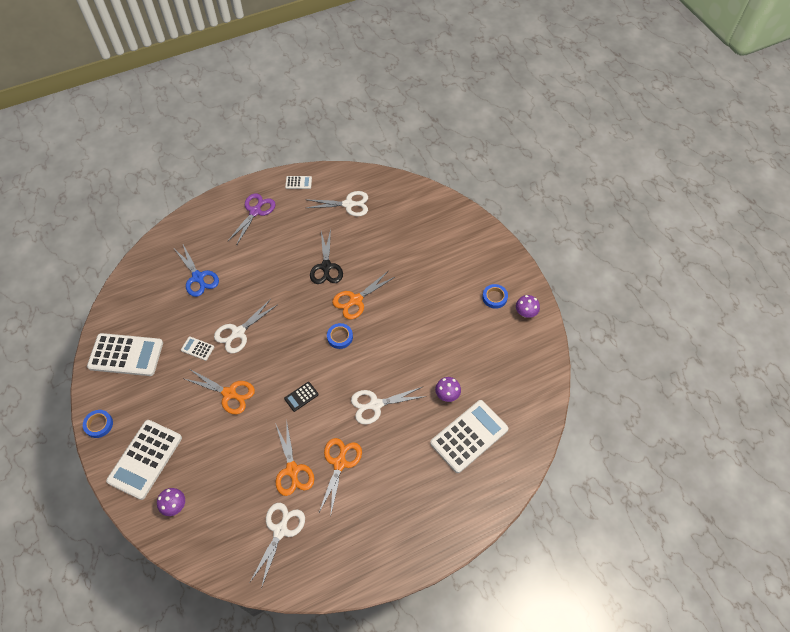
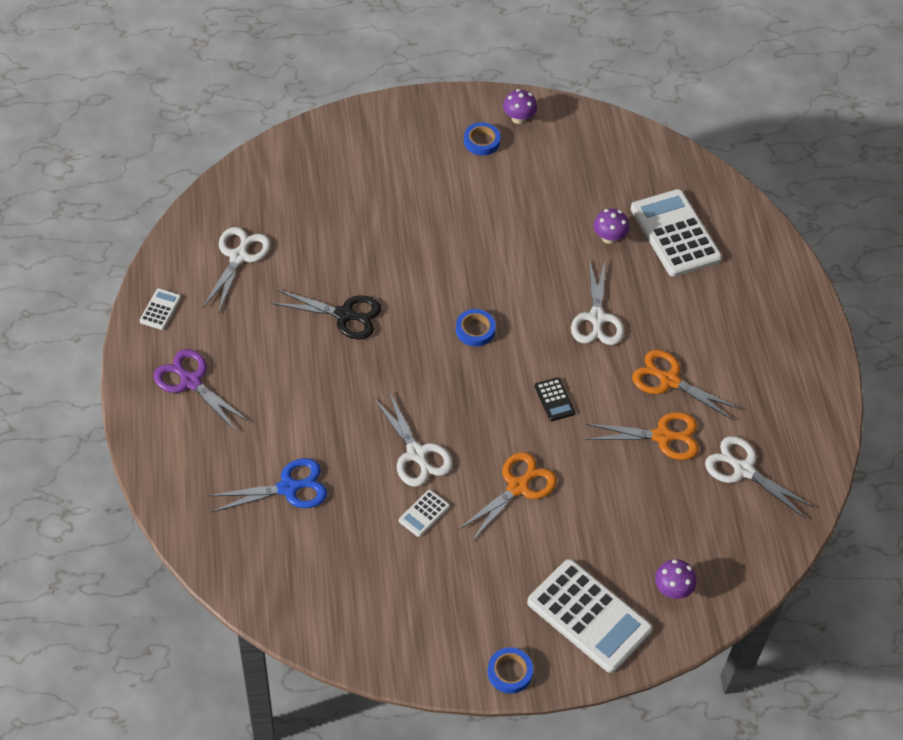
camera: 75 degrees left, 5 degrees down
white calculator [87,333,163,376] -> none
orange scissors [332,271,395,320] -> none

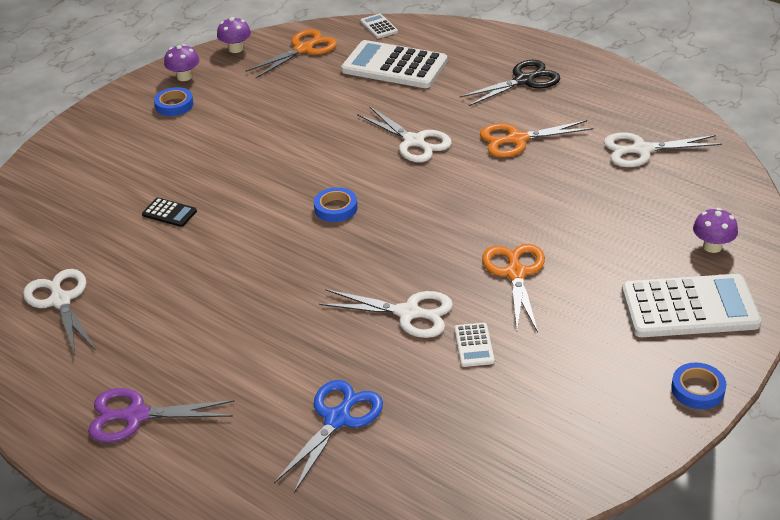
camera: 40 degrees left, 15 degrees down
white calculator [139,288,181,330] -> white calculator moved to [360,14,398,39]
black scissors [271,289,381,339] -> black scissors moved to [460,60,561,106]
black calculator [535,377,575,421] -> black calculator moved to [142,198,197,227]
orange scissors [586,412,699,460] -> orange scissors moved to [246,29,337,78]
purple mushroom [594,209,629,244] -> purple mushroom moved to [217,17,251,53]

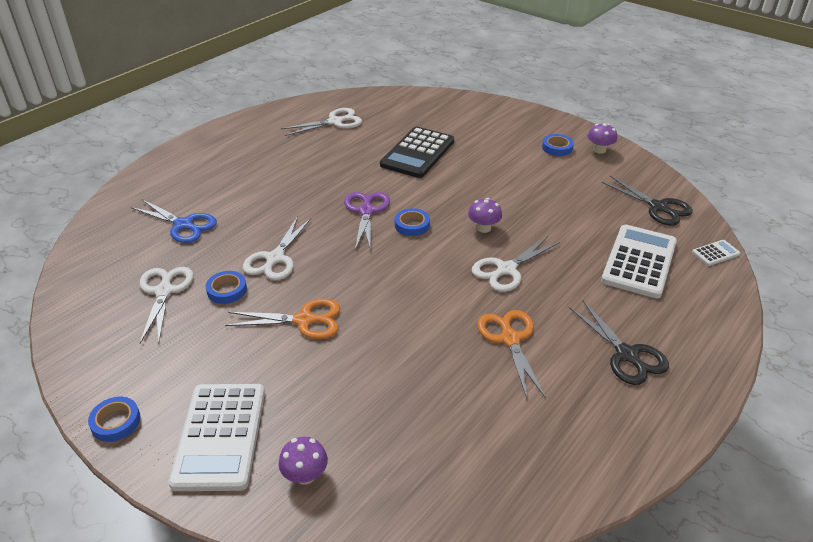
camera: 90 degrees right, 0 degrees up
purple scissors [88,388,235,443] -> purple scissors moved to [344,192,390,250]
black calculator [142,198,197,227] -> black calculator [380,127,454,178], size x2.27
purple mushroom [217,17,251,53] -> purple mushroom moved to [468,198,502,233]
orange scissors [246,29,337,78] -> black scissors [602,176,693,226]
white calculator [454,323,495,367] -> blue tape [205,271,247,304]
white scissors [604,132,722,167] -> white scissors moved to [140,267,194,344]

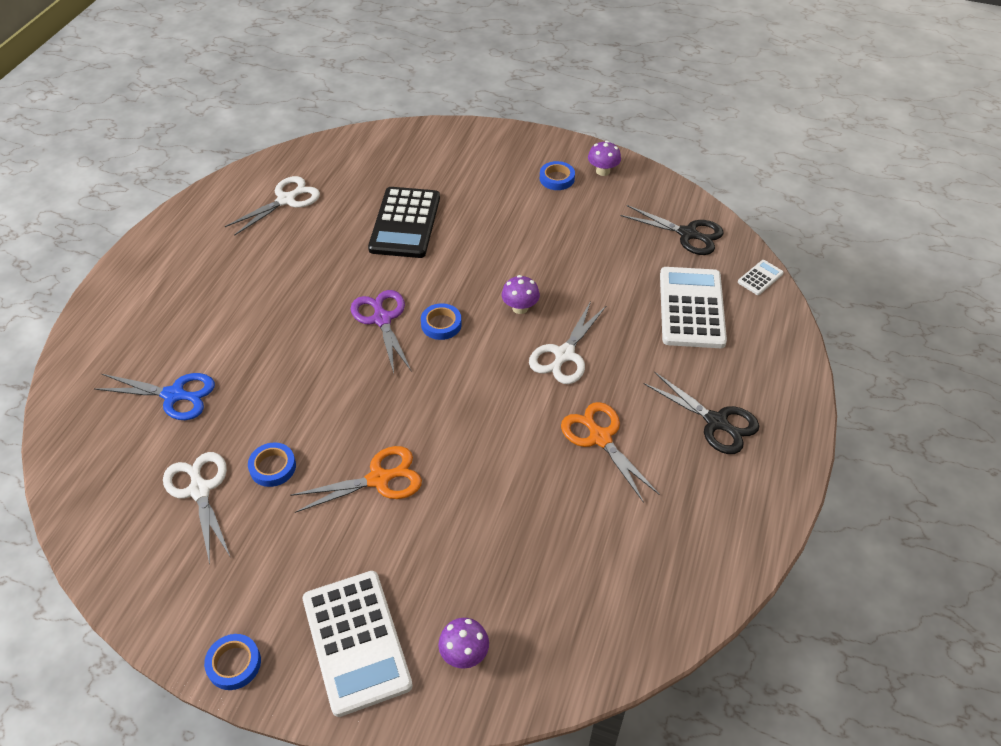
camera: 20 degrees left, 10 degrees up
white scissors [243,216,311,280] -> none

